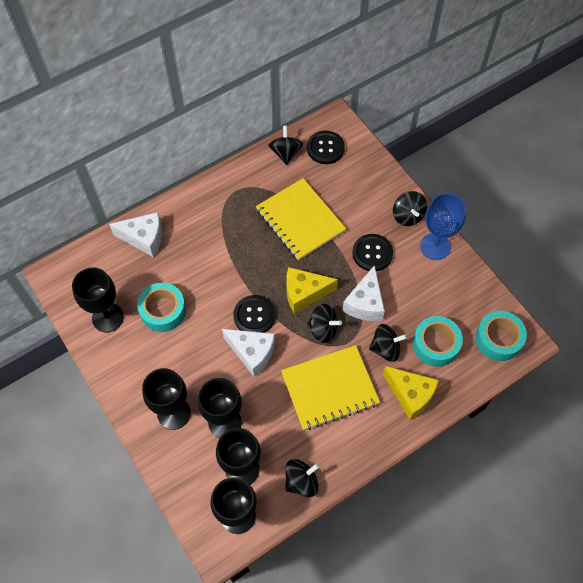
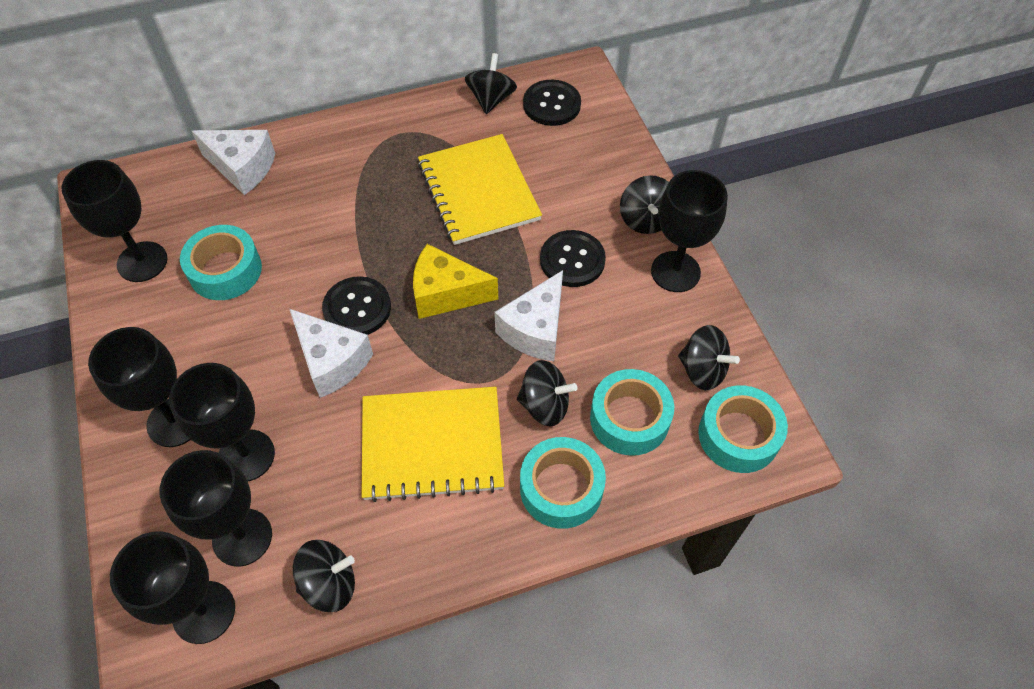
camera: 15 degrees right, 5 degrees down
black spinning top [307,304,342,343] -> black spinning top moved to [678,325,740,390]
yellow cheese [383,366,439,420] -> turquoise tape [520,437,606,529]
blue goblet [420,193,466,260] -> black goblet [651,170,728,292]

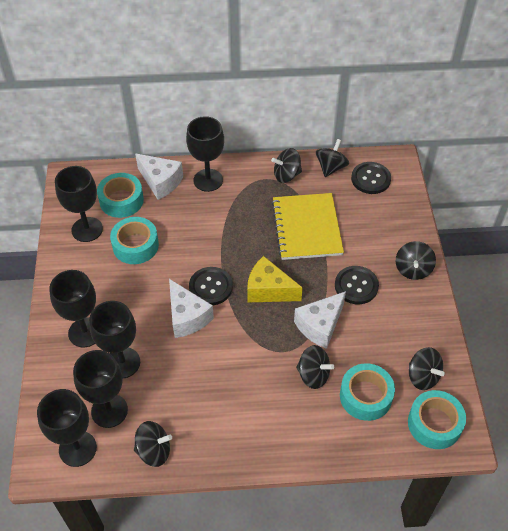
camera: 15 degrees right, 5 degrees down
yellow notebook [361,387,504,502] -> none
turquoise tape [520,437,606,529] -> turquoise tape moved to [97,173,144,218]
black goblet [651,170,728,292] -> black goblet moved to [186,116,224,192]
none -> black spinning top [271,148,302,183]

